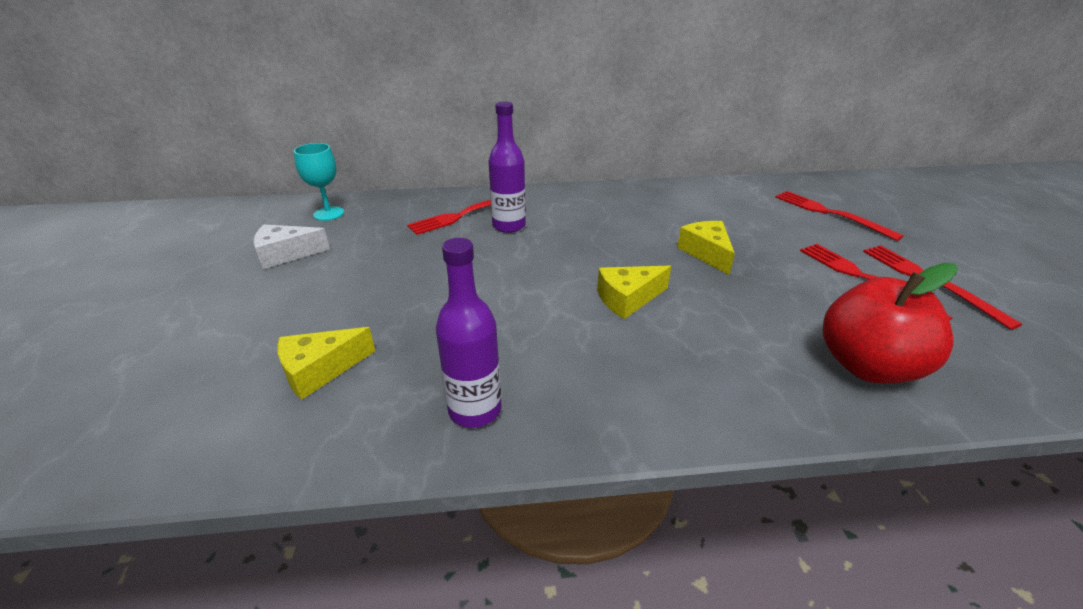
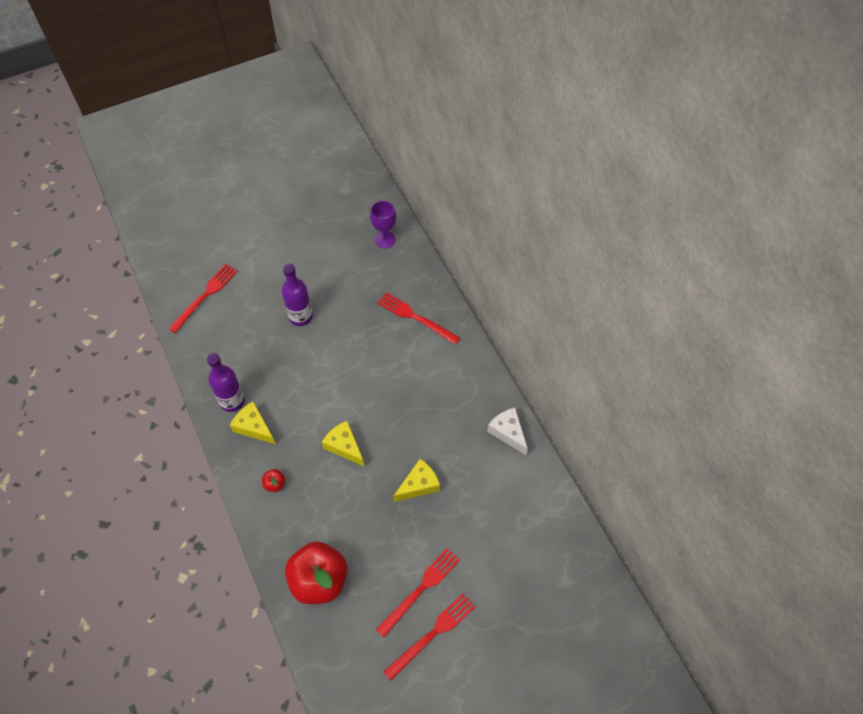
camera: 70 degrees right, 25 degrees up
white cheese [254,224,330,269] -> white cheese moved to [487,408,528,455]
yellow cheese [277,327,375,400] -> yellow cheese moved to [230,402,275,444]
turquoise goblet [294,143,344,221] -> purple goblet [370,201,396,248]
purple bottle [488,102,526,233] -> purple bottle moved to [282,264,313,326]
red fork [775,191,904,241] -> red fork moved to [168,264,237,333]
none -> red apple [262,469,285,492]

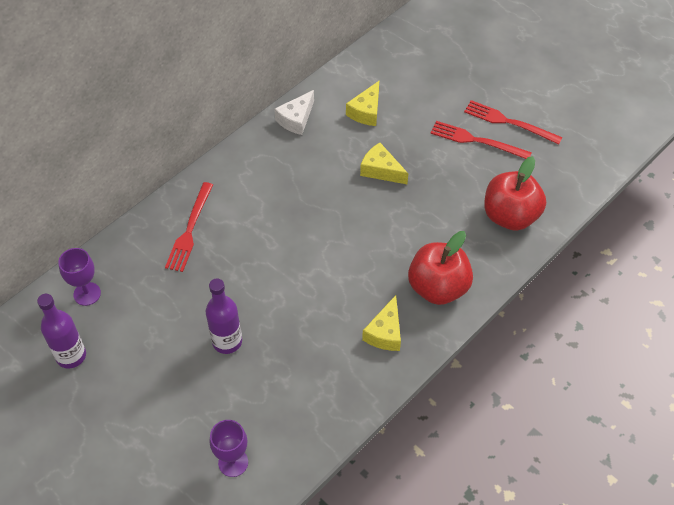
camera: 110 degrees left, 5 degrees down
red fork [168,264,237,333] -> purple goblet [210,420,248,477]
purple bottle [207,353,245,412] -> purple bottle moved to [37,294,86,368]
red apple [262,469,285,492] -> red apple [408,231,473,305], size x2.49
yellow cheese [322,421,365,467] -> yellow cheese moved to [346,81,379,126]

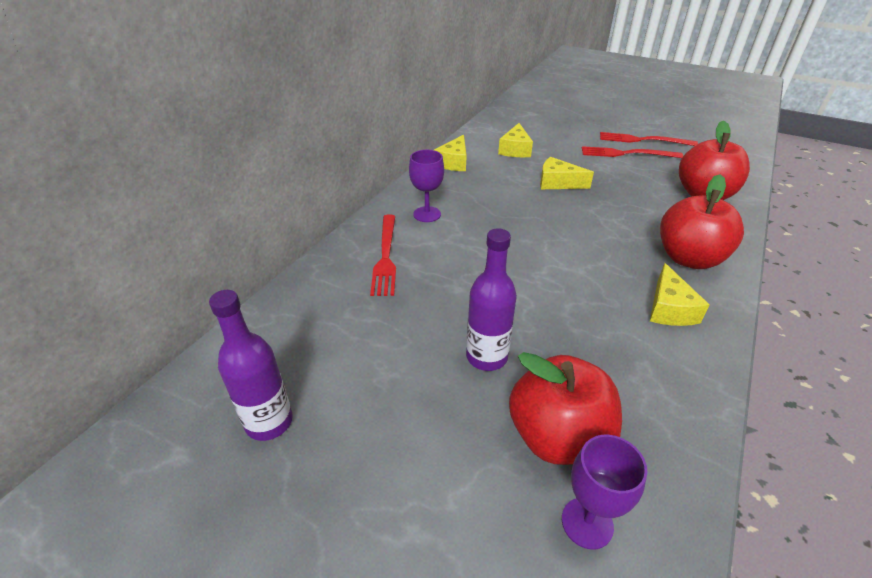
camera: 15 degrees left, 15 degrees down
purple goblet [58,248,101,306] -> purple goblet moved to [409,150,444,222]
white cheese [274,90,314,135] -> yellow cheese [434,135,467,171]
none -> red apple [509,352,622,465]

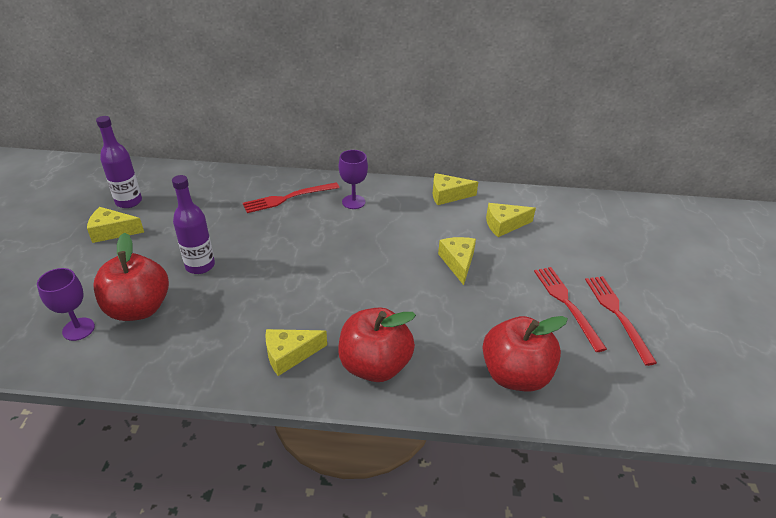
camera: 65 degrees right, 0 degrees up
none -> yellow cheese [87,207,144,243]

